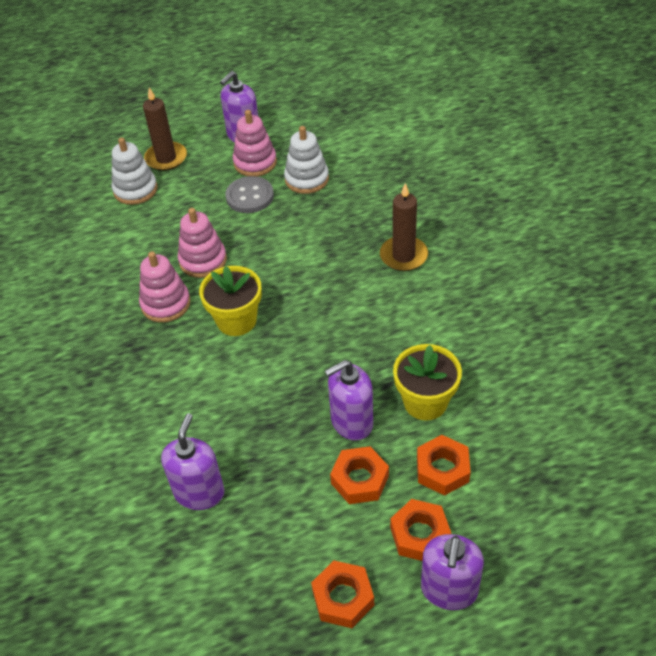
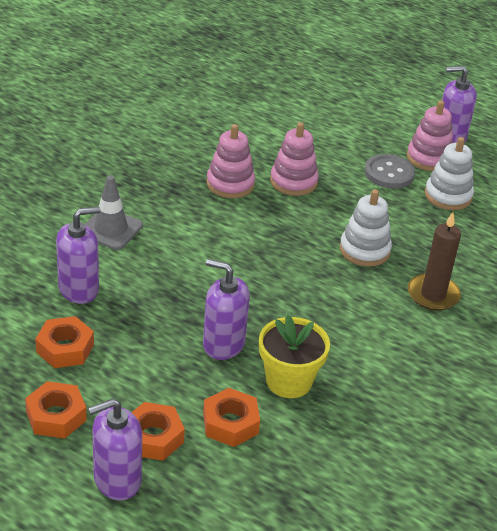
camera: 45 degrees right, 10 degrees down
white stacking toy [112,137,157,205] -> white stacking toy moved to [340,189,392,267]
brown candle [143,87,187,171] -> none
yellow flower pot [199,266,262,336] -> none
orange nut [330,446,389,504] -> orange nut moved to [35,316,94,368]
none -> grey traffic cone [85,175,143,250]

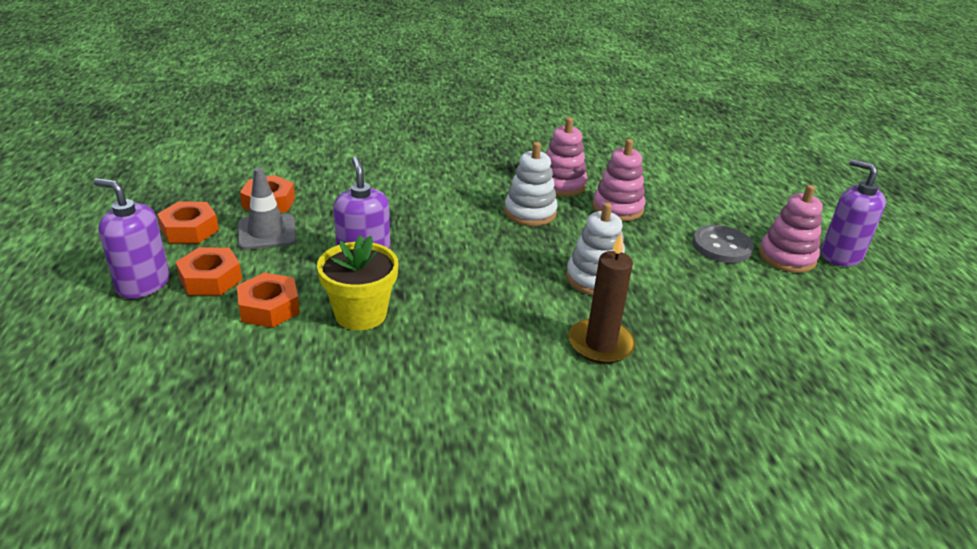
camera: 50 degrees right, 5 degrees down
purple soap dispenser [56,207,100,304] -> none
grey traffic cone [85,175,143,250] -> grey traffic cone moved to [238,167,297,250]
white stacking toy [425,137,474,210] -> white stacking toy moved to [504,142,558,226]

